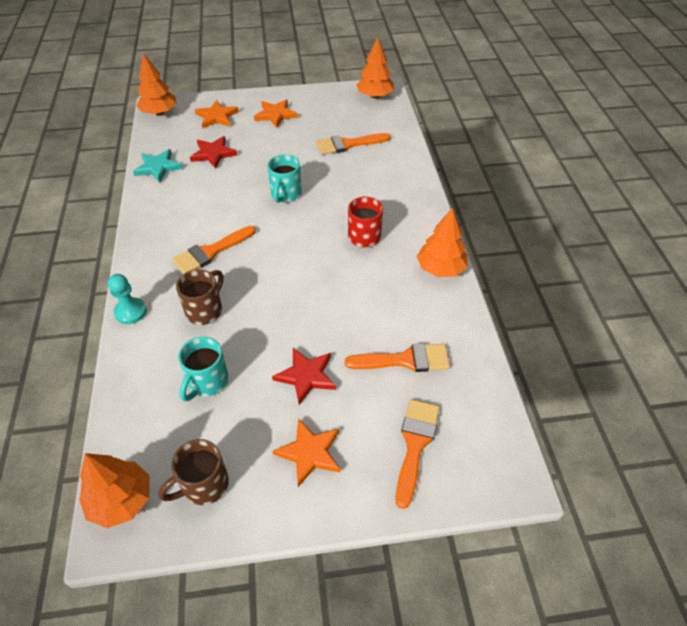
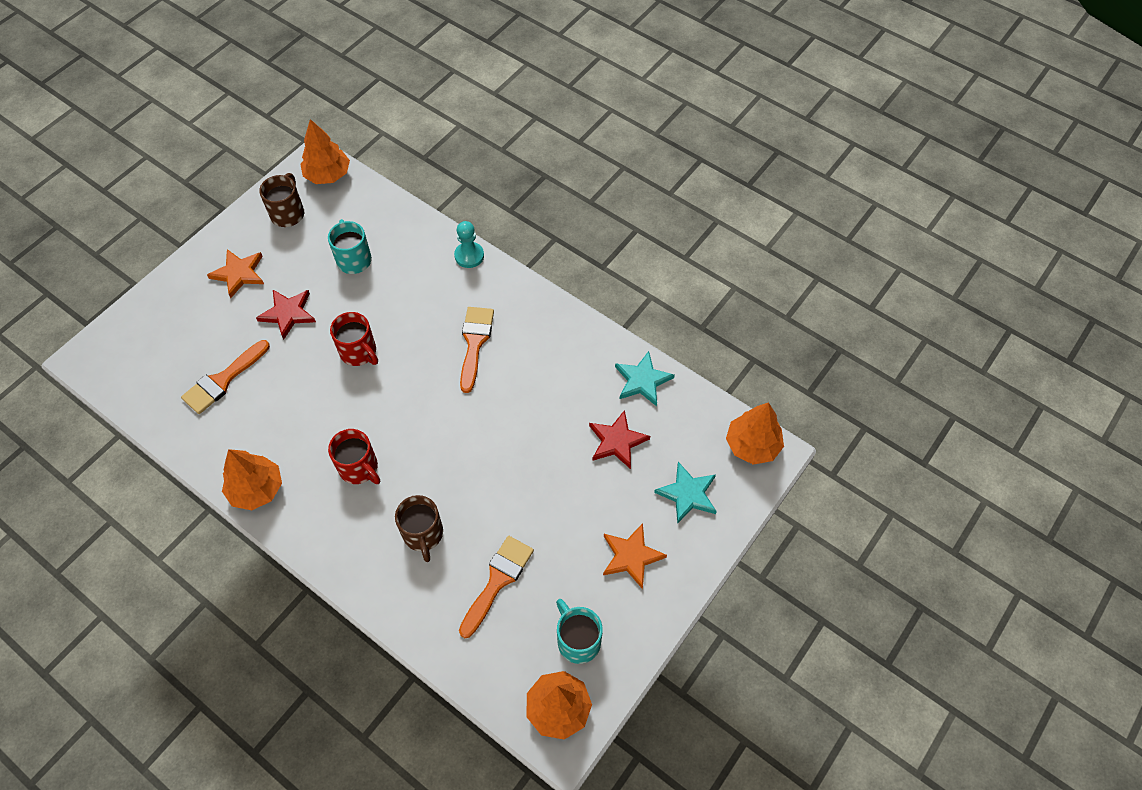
camera: 135 degrees right, 10 degrees up
brown mug [176,269,224,325] -> brown mug moved to [395,495,443,562]
orange star [195,100,239,128] -> turquoise star [654,462,717,524]
turquoise mug [267,154,302,203] -> turquoise mug moved to [556,599,603,664]
orange brush [396,399,440,509] -> none
none -> red mug [330,312,378,366]

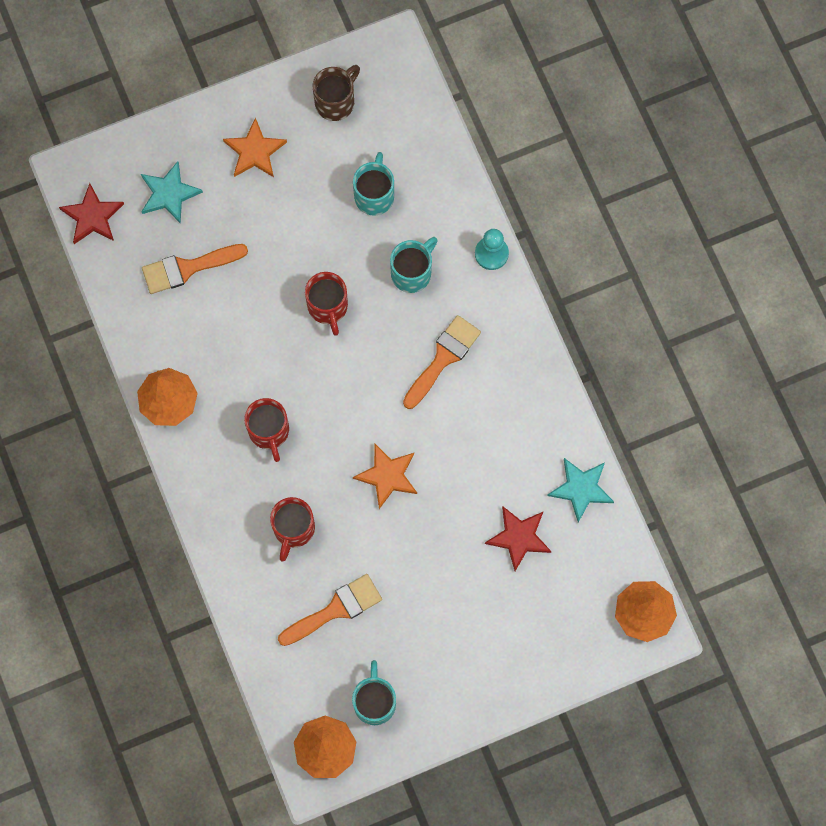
camera: 30 degrees right, 15 degrees up
red star [256,290,316,340] -> red star moved to [59,183,124,244]
orange tree [300,119,350,184] -> none
brown mug [395,495,443,562] -> red mug [270,497,315,562]
orange star [603,523,667,589] -> orange star moved to [353,444,417,509]
turquoise star [654,462,717,524] -> turquoise star moved to [141,161,203,224]
none -> turquoise mug [390,237,438,293]

